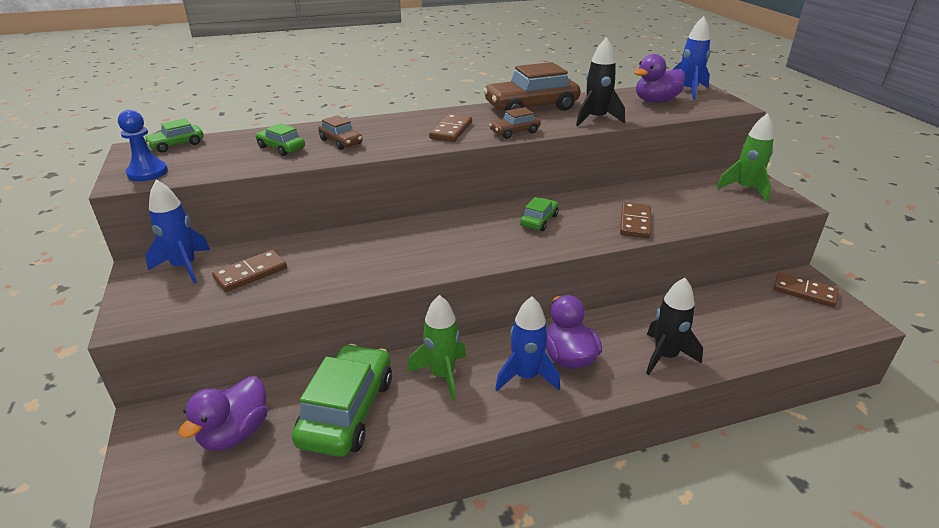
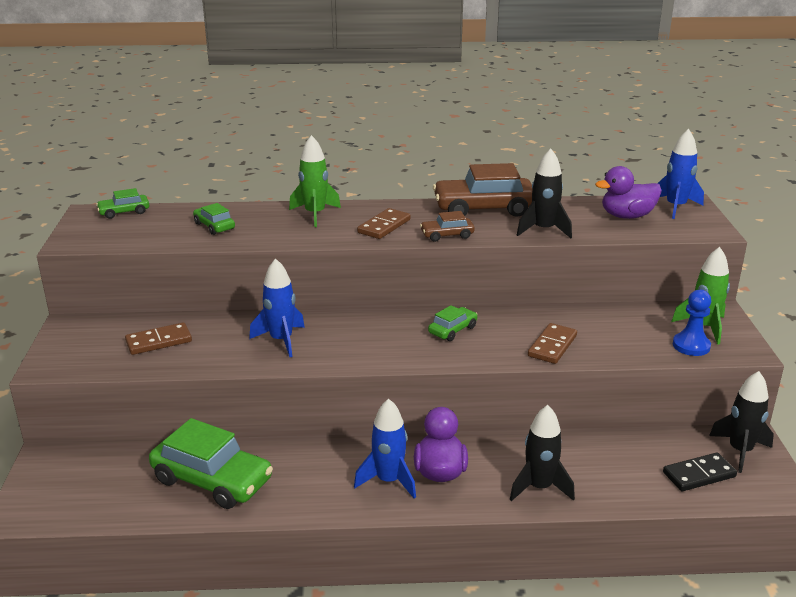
camera: 15 degrees right, 5 degrees down
blue pawn [118,110,168,181] -> blue pawn moved to [673,290,711,356]
blue rocket [145,179,210,284] -> blue rocket moved to [249,258,305,357]
purple duck [178,376,267,451] -> none
green car [292,344,392,457] -> green car turned 90 degrees clockwise [149,418,273,509]
brown car [318,115,363,150] -> none
green rocket [407,295,466,401] -> green rocket moved to [289,135,341,227]
brown domino [774,272,839,307] -> black rocket [709,371,774,473]
none -> black domino [663,453,737,491]

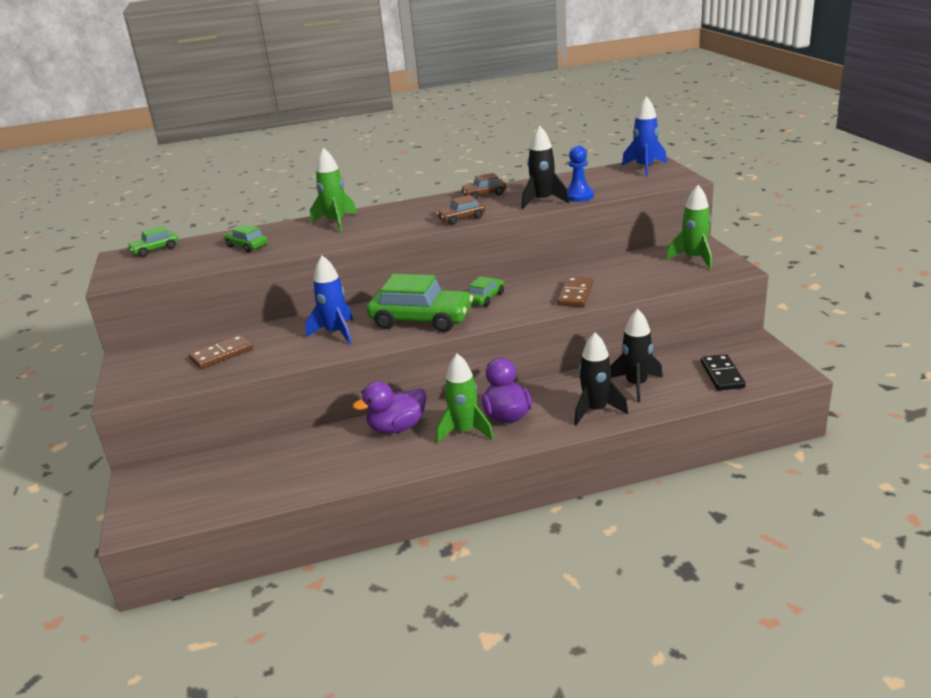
camera: 10 degrees left, 0 degrees up
green car [149,418,273,509] -> green car moved to [367,274,473,332]
blue rocket [354,398,416,499] -> green rocket [436,354,494,443]
brown domino [357,208,411,239] -> none
brown car [433,163,532,217] -> brown car [460,173,506,199], size x0.50
purple duck [595,166,662,219] -> purple duck moved to [353,381,426,433]
black domino [663,453,737,491] -> black domino turned 60 degrees counterclockwise [701,354,746,391]
blue pawn [673,290,711,356] -> blue pawn moved to [567,146,594,202]
black rocket [709,371,774,473] -> black rocket moved to [610,309,663,402]

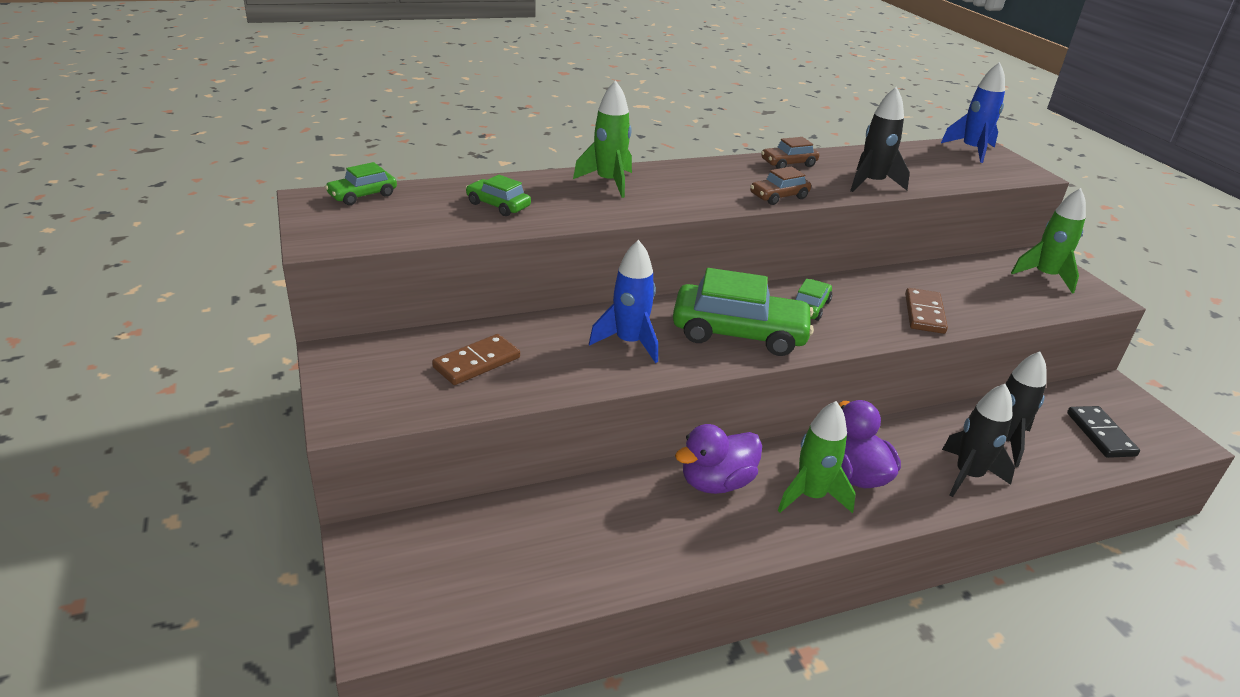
camera: 10 degrees left, 5 degrees up
blue pawn [567,146,594,202] -> none

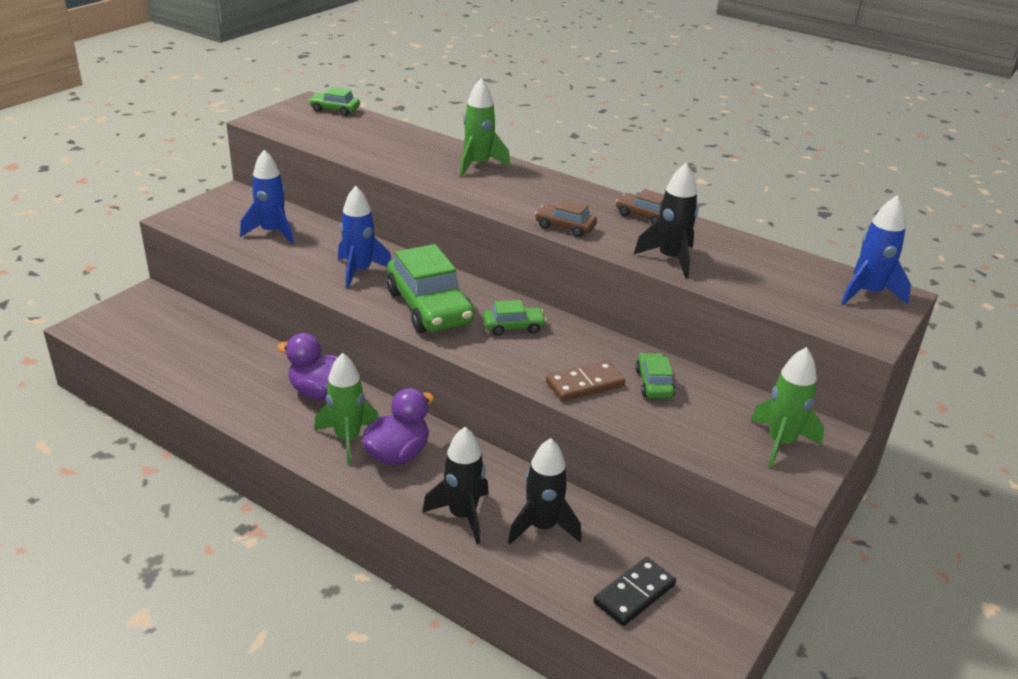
camera: 55 degrees right, 0 degrees up
brown domino [432,334,520,385] -> blue rocket [240,150,294,244]
green car [466,175,531,216] -> green car moved to [635,353,676,398]

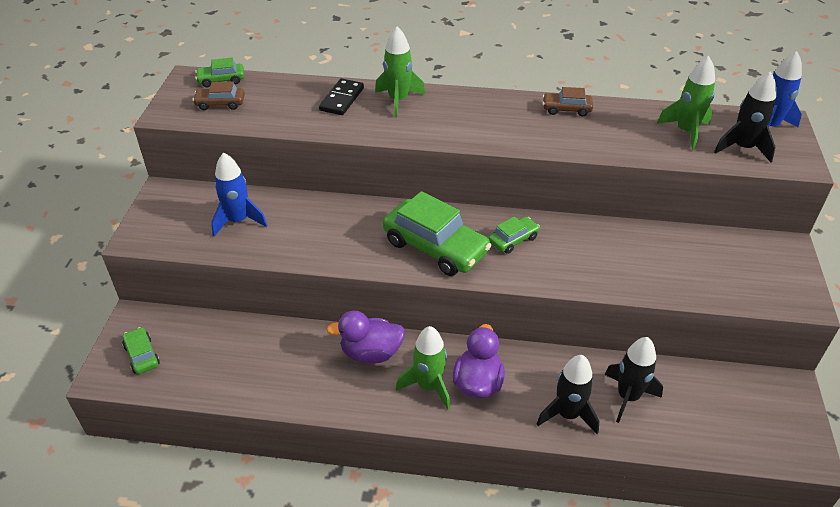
camera: 25 degrees left, 10 degrees up
blue rocket [338,186,392,289] -> none
brown car [535,199,597,237] -> brown car moved to [193,82,245,110]
brown domino [546,361,625,401] -> none
black domino [594,557,676,626] -> black domino moved to [319,79,364,115]
black rocket [634,163,698,278] -> black rocket moved to [714,71,776,162]
green car [635,353,676,398] -> green car moved to [122,327,160,374]
green rocket [750,347,824,468] -> green rocket moved to [657,56,715,151]

